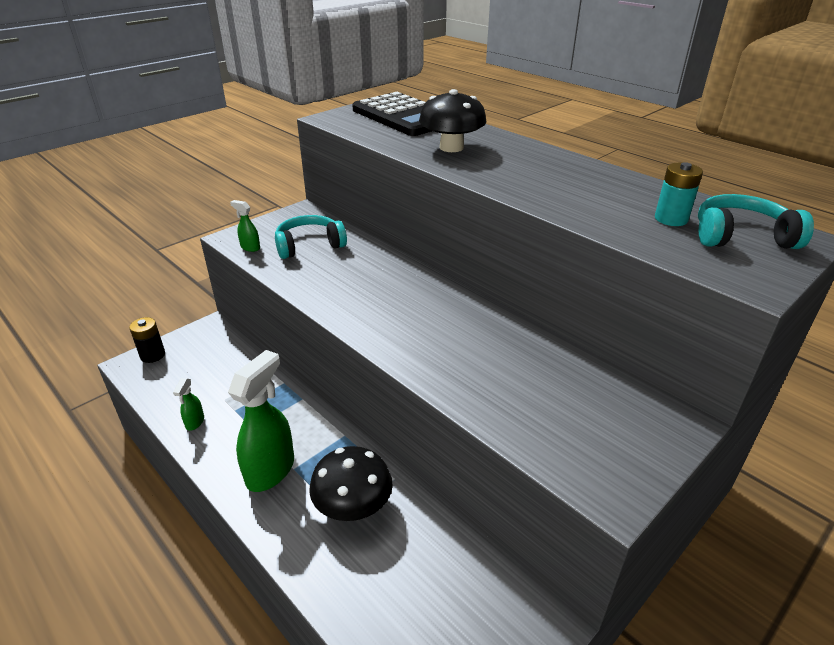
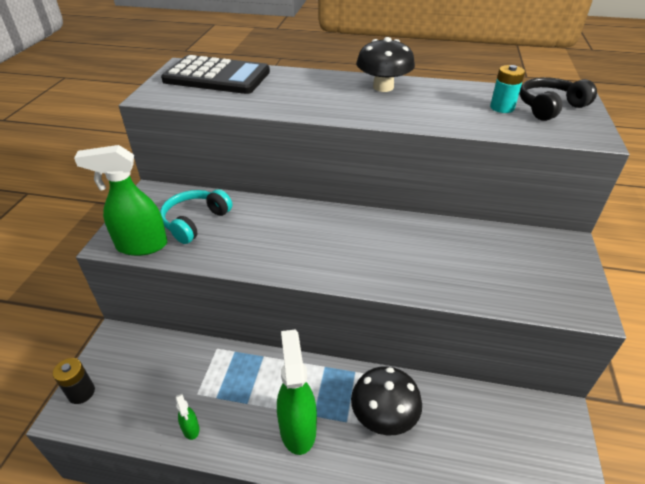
camera: 35 degrees left, 5 degrees up
green spray bottle [230,200,260,252] -> green spray bottle [74,145,167,256], size x2.19
black mushroom [419,89,486,152] -> black mushroom moved to [356,37,415,92]
turquoise headphones [698,194,814,249] -> black headphones [520,77,597,121]

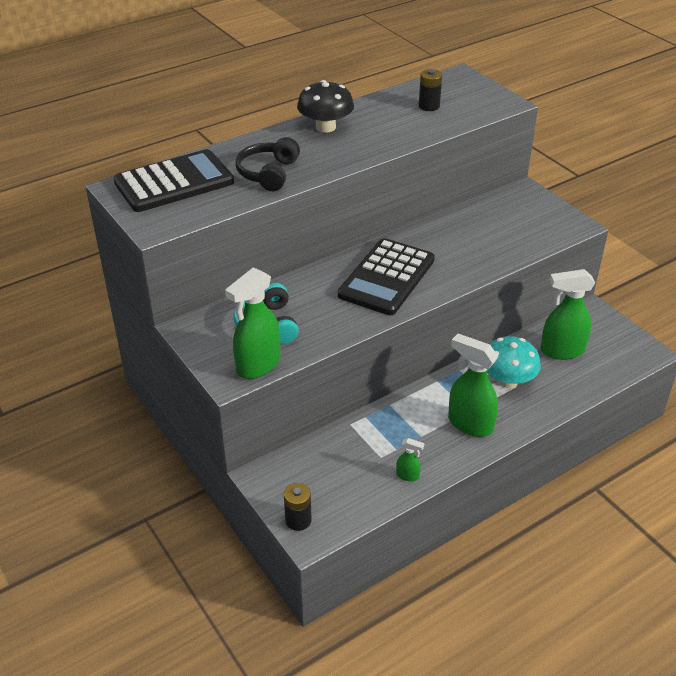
camera: 45 degrees left, 0 degrees up
black mushroom [351,366,422,435] -> turquoise mushroom [487,336,541,388]
turquoise battery [490,65,525,113] -> black battery [419,69,442,111]
black headphones [520,77,597,121] -> black headphones moved to [235,137,300,191]
none -> black calculator [338,238,435,315]
none -> green spray bottle [541,269,595,360]

